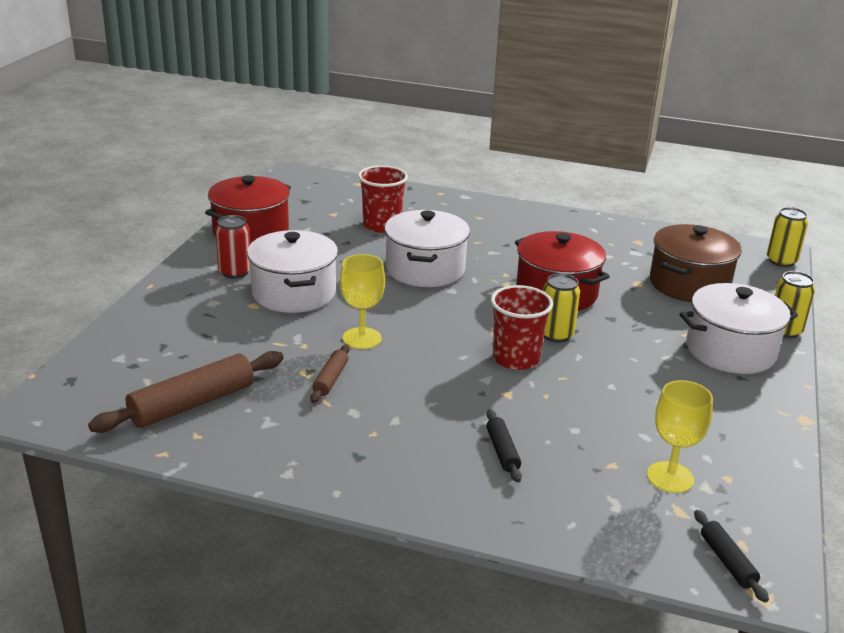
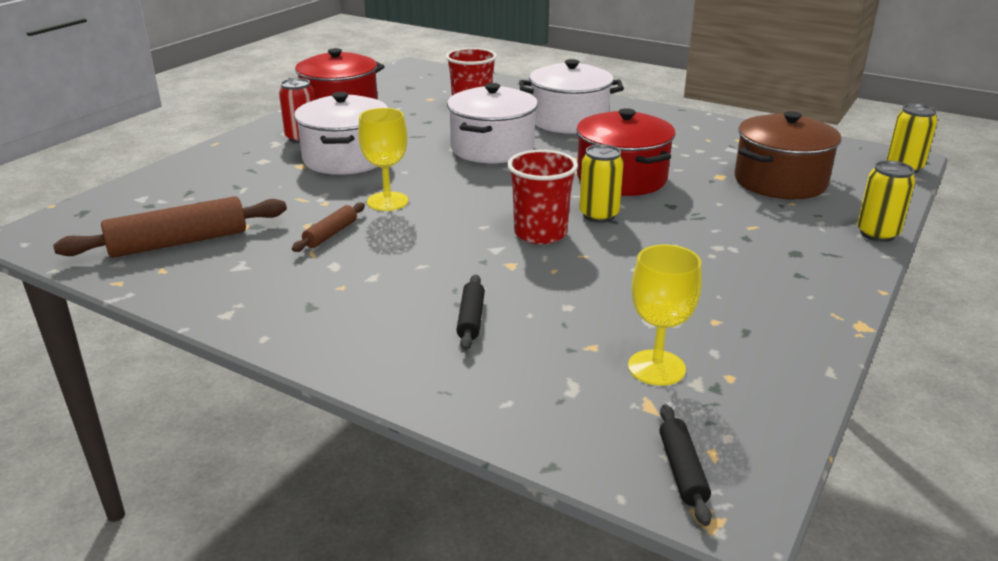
camera: 15 degrees right, 0 degrees up
white pot [680,283,798,374] -> white pot moved to [519,59,624,134]

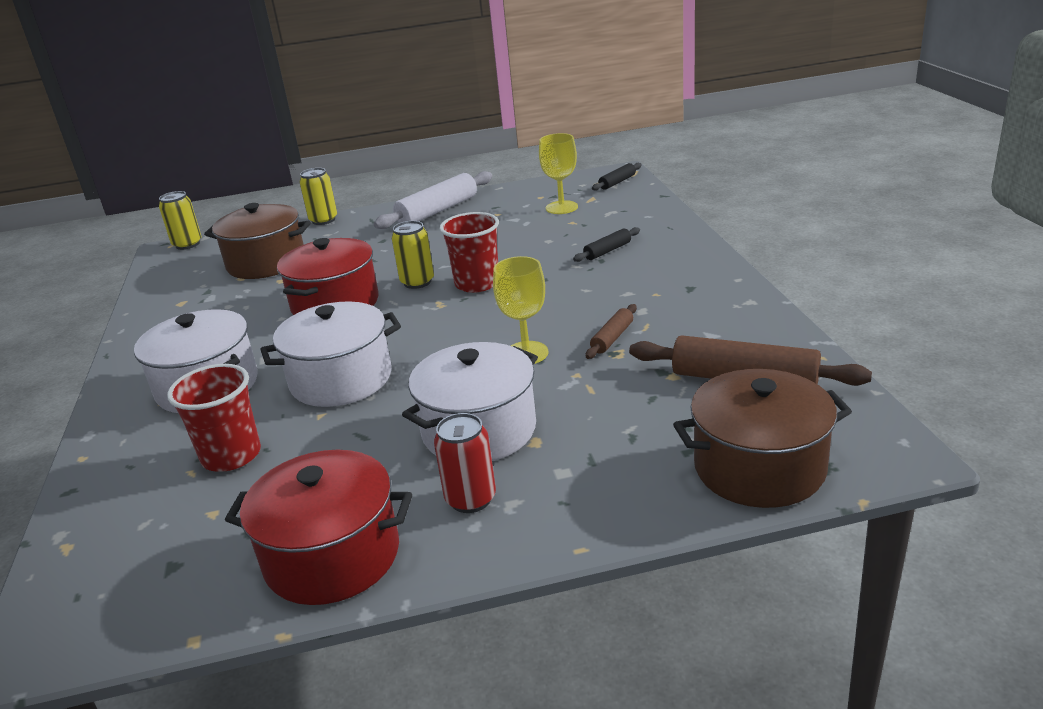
camera: 130 degrees left, 0 degrees up
brown rolling pin [292,203,365,252] -> brown rolling pin turned 45 degrees counterclockwise [586,304,637,359]
none -> white rolling pin [374,171,492,229]
none -> brown pot [673,369,852,508]

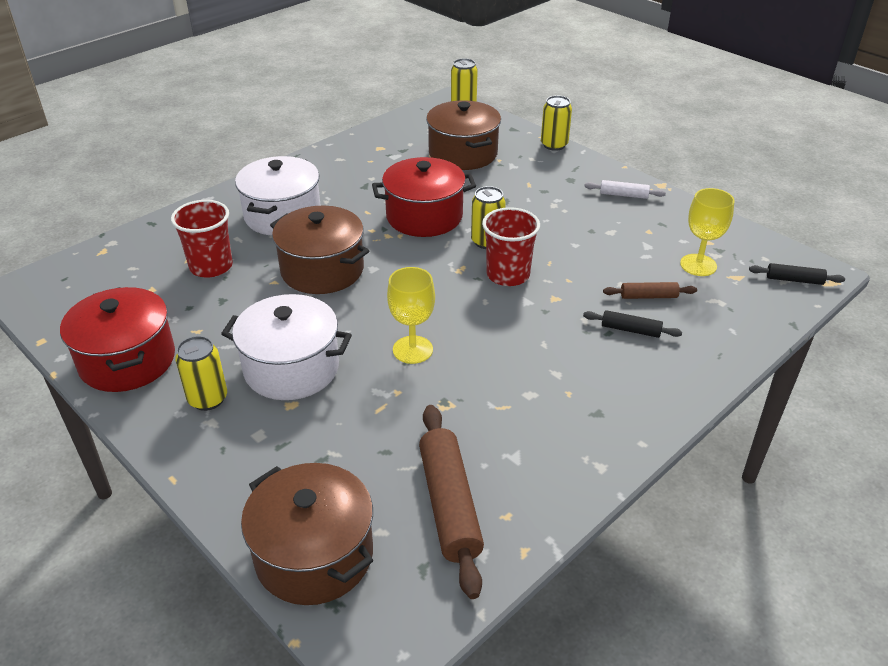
camera: 55 degrees right, 10 degrees up
white pot [260,301,401,407] -> brown pot [270,206,369,294]
white rolling pin [374,171,492,229] -> white rolling pin [584,180,666,199], size x0.51
red can [434,413,496,513] -> yellow can [175,336,227,411]
brown rolling pin [586,304,637,359] -> brown rolling pin moved to [603,282,697,299]

